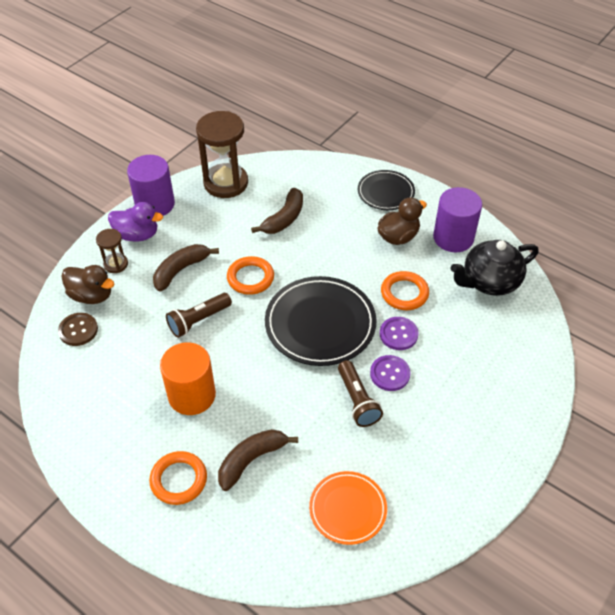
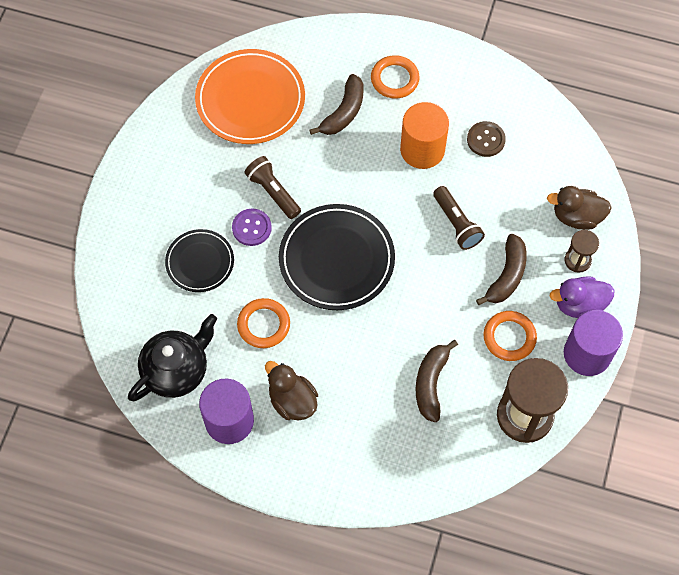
camera: 160 degrees right, 15 degrees up
brown button [58,313,98,346] -> brown button moved to [467,121,506,157]
brown flashlight [166,293,232,338] -> brown flashlight turned 120 degrees clockwise [433,186,485,250]
orange ring [227,256,274,295] -> orange ring moved to [483,311,537,361]
orange plate [309,471,387,545] -> orange plate [195,49,305,144], size x1.69
black plate [358,170,415,210] -> black plate moved to [165,229,234,292]
brown duck [377,197,427,245] -> brown duck turned 105 degrees clockwise [265,361,318,420]
purple button [380,317,419,350] -> none

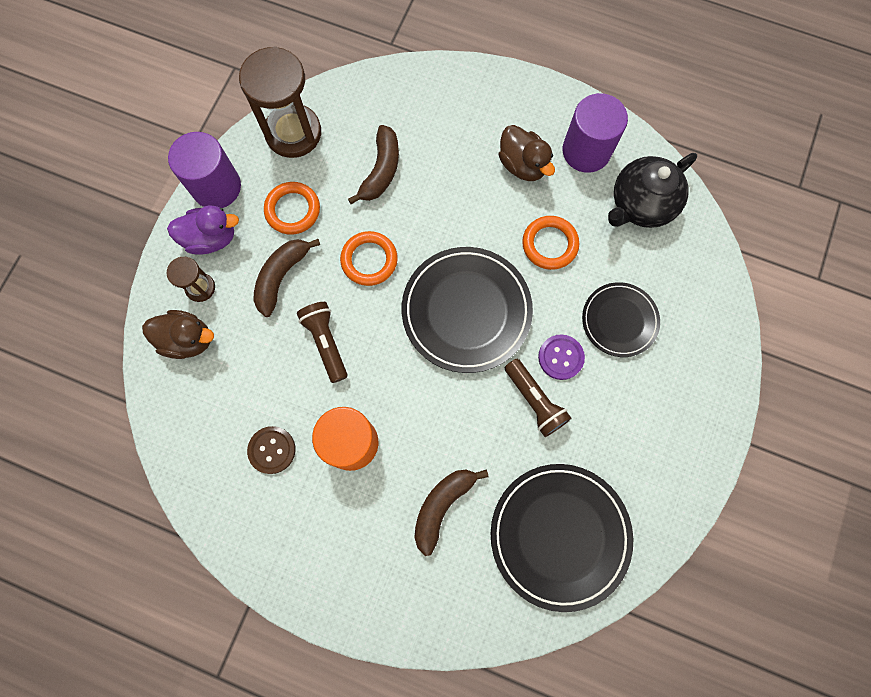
camera: 175 degrees left, 10 degrees up
orange plate [195,49,305,144] -> black plate [491,464,633,612]
orange ring [371,55,419,99] -> orange ring moved to [340,231,398,286]

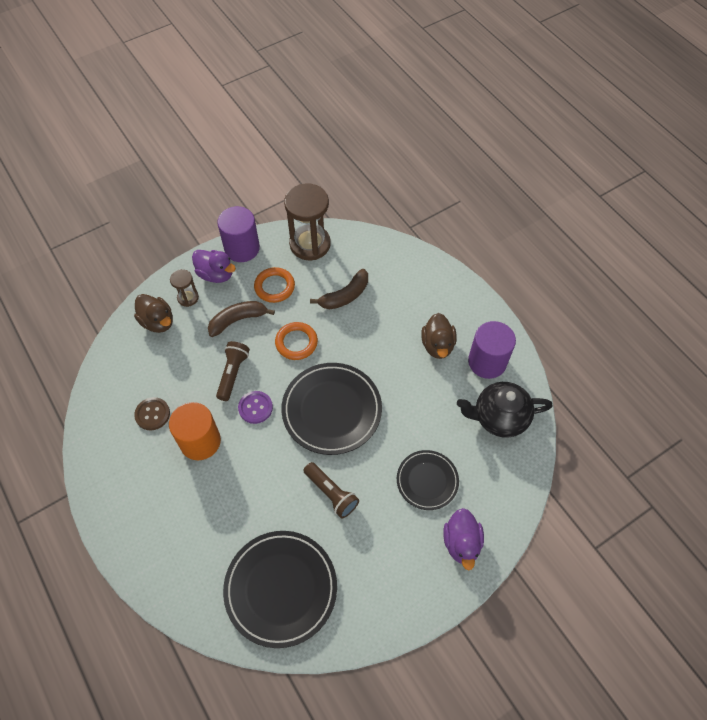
camera: 35 degrees right, 15 degrees down
brown banana [414,469,489,556] -> none
brown flashlight [505,359,571,437] -> brown flashlight turned 45 degrees counterclockwise [303,462,359,518]
orange ring [522,216,579,270] -> none
purple button [538,334,585,380] -> purple button moved to [238,391,273,424]
none -> purple duck [444,508,484,570]

